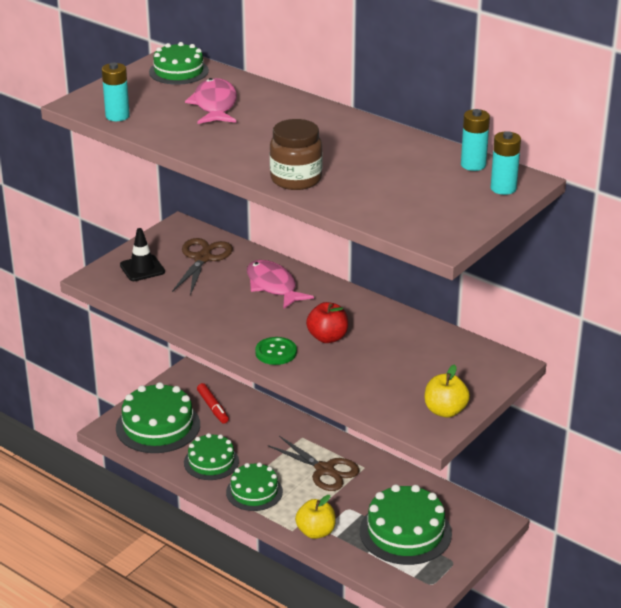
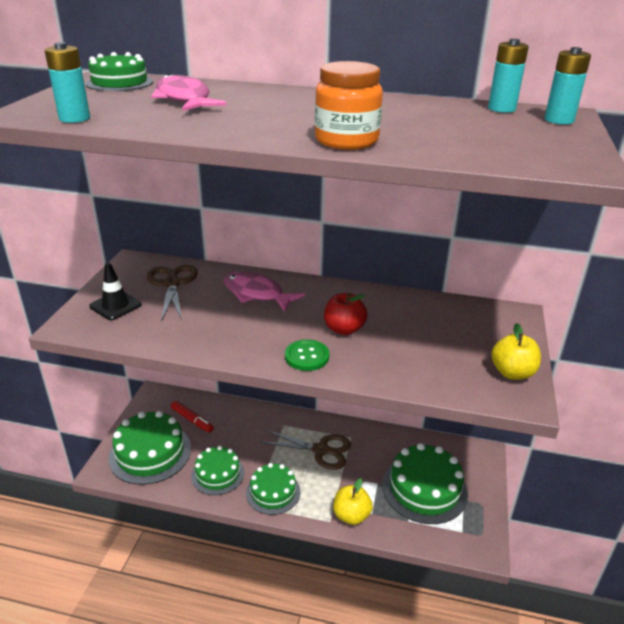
camera: 25 degrees left, 0 degrees up
brown jar [270,119,323,190] -> orange jar [315,61,383,150]

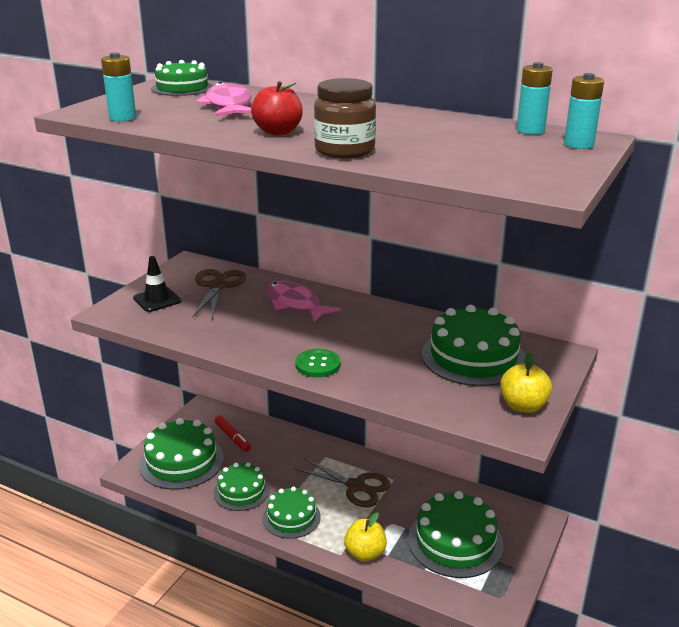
camera: 15 degrees right, 5 degrees down
orange jar [315,61,383,150] -> brown jar [314,78,376,158]
red apple [324,293,368,335] -> red apple moved to [251,81,303,135]
none -> green cake [421,305,526,386]

